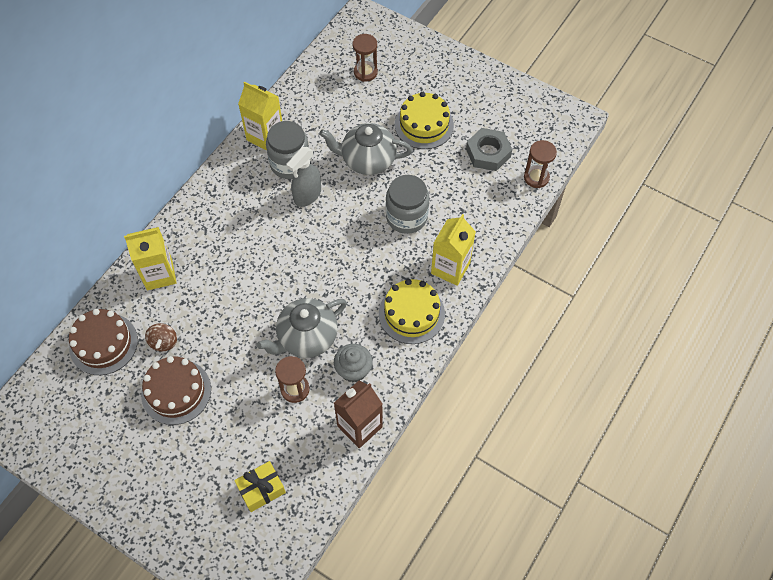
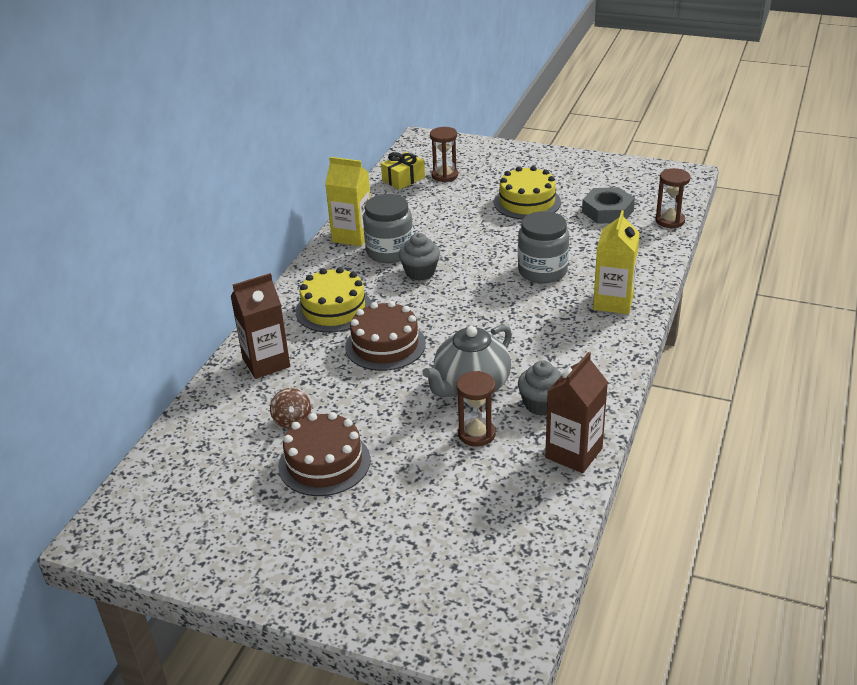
camera: 10 degrees left, 25 degrees down
brown cake [69,309,138,375] -> brown cake moved to [345,301,426,371]
yellow carton [124,227,177,290] -> brown carton [230,273,290,379]
yellow gift [234,461,286,512] -> yellow gift moved to [381,152,425,190]
grey spray bottle [286,147,321,207] -> grey cupcake [399,233,440,281]
grey teapot [319,123,412,175] -> none
yellow cake [379,279,445,344] -> yellow cake moved to [295,267,372,333]

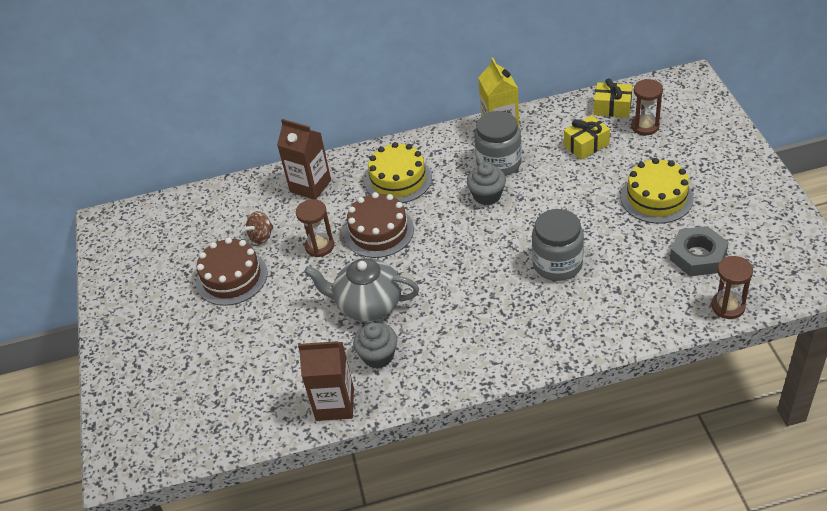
camera: 60 degrees right, 10 degrees up
brown hourglass [456,371,496,446] -> brown hourglass moved to [296,199,334,257]
yellow carton [593,210,640,314] -> none
none -> yellow gift [564,115,610,160]

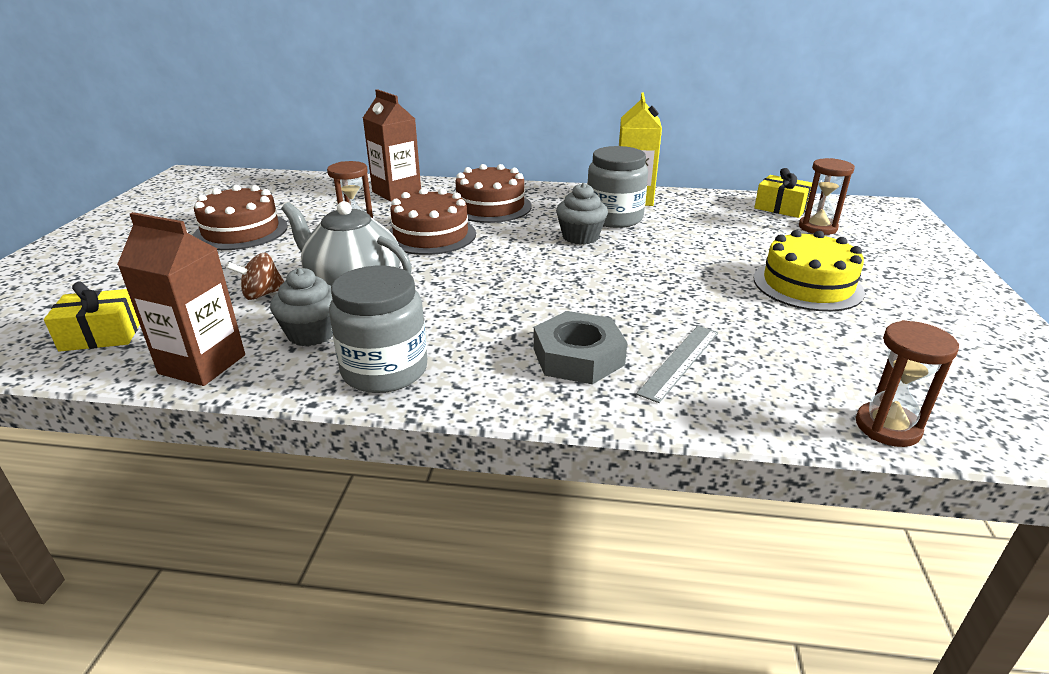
camera: 15 degrees right, 15 degrees down
brown spinning top [243,211,273,244] -> brown spinning top moved to [226,253,284,300]
yellow cake [365,142,432,203] -> brown cake [455,164,532,223]
grey jar [532,209,584,281] -> grey jar moved to [329,266,427,393]
yellow gift [564,115,610,160] -> yellow gift moved to [44,281,140,352]
grey nut [670,226,729,276] -> grey nut moved to [534,311,627,384]
none -> grey ruler [636,326,718,403]

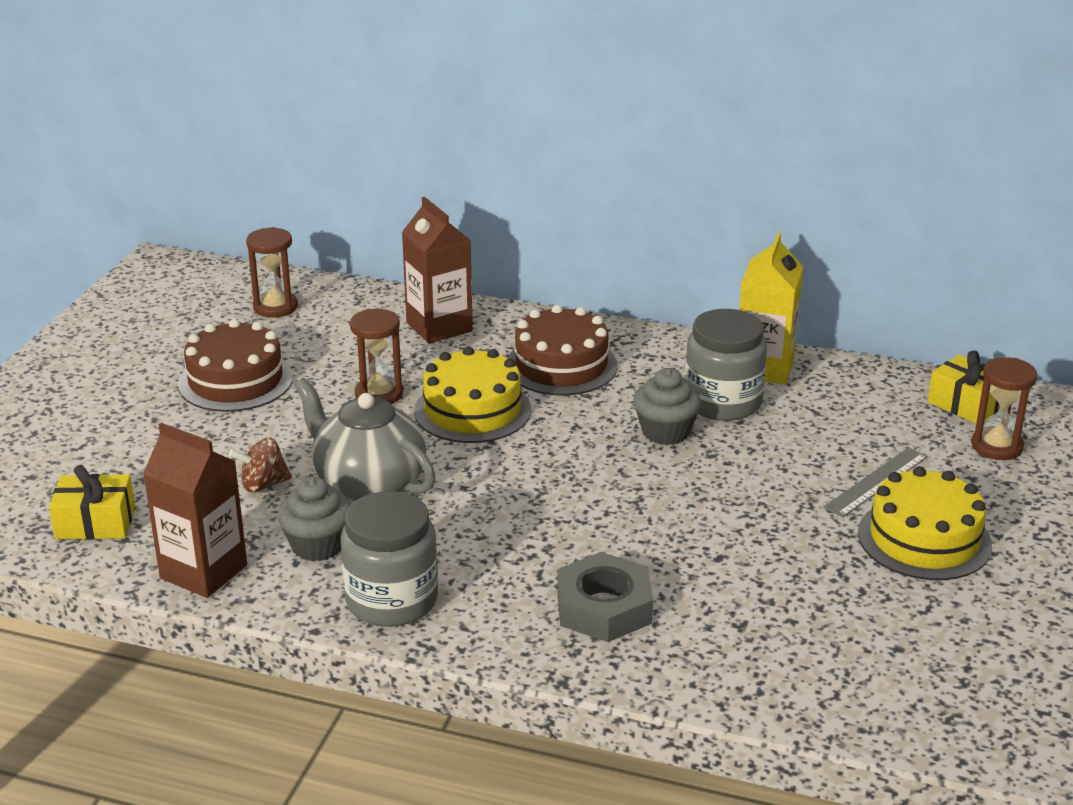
camera: 10 degrees right, 0 degrees up
brown cake [389,188,476,255] -> yellow cake [414,347,531,443]
grey ruler [636,326,718,403] -> grey ruler moved to [823,447,928,518]
brown hourglass [856,320,959,447] -> brown hourglass moved to [246,227,298,318]

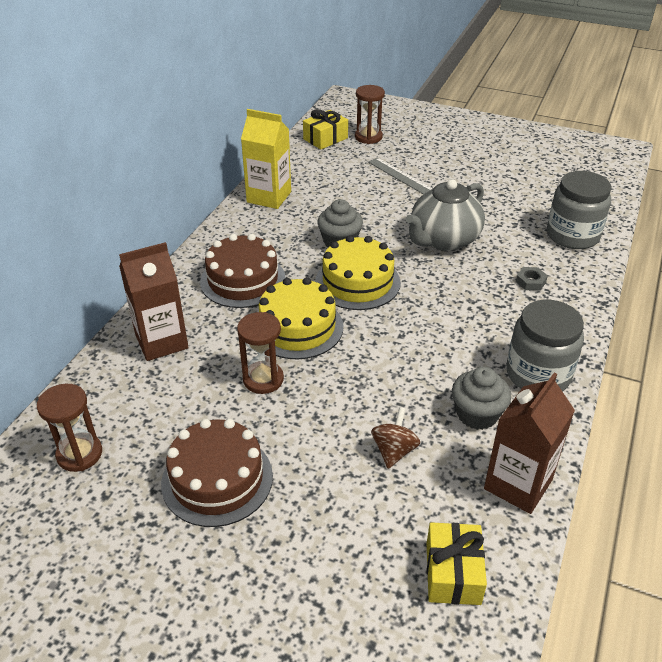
camera: 85 degrees left, 10 degrees up
brown spinning top [229,438,292,493] -> brown spinning top turned 150 degrees counterclockwise [371,407,420,469]
grey teapot [294,378,436,501] -> grey teapot moved to [406,179,485,251]
grey nut [557,552,653,642] -> grey nut [516,267,548,291], size x0.47
grey jar [685,309,767,421] -> grey jar moved to [547,171,611,249]
yellow cake [858,466,992,580] -> yellow cake moved to [315,235,401,310]

